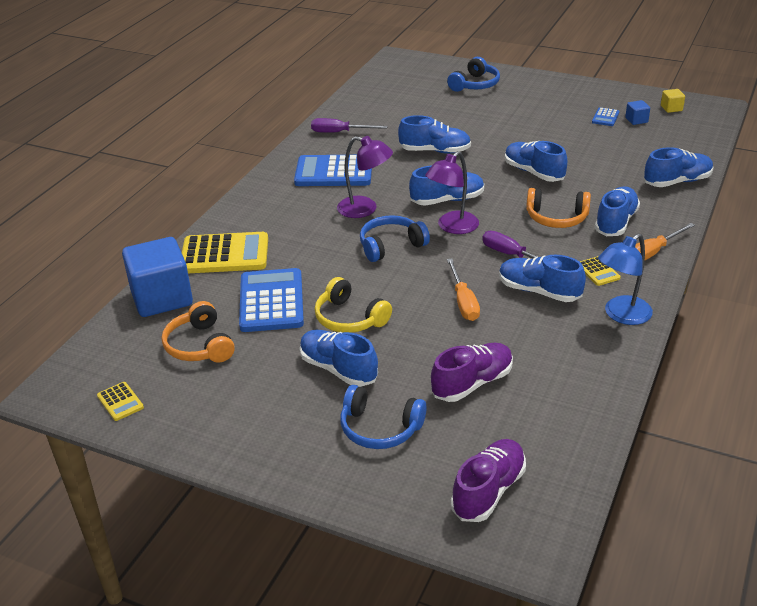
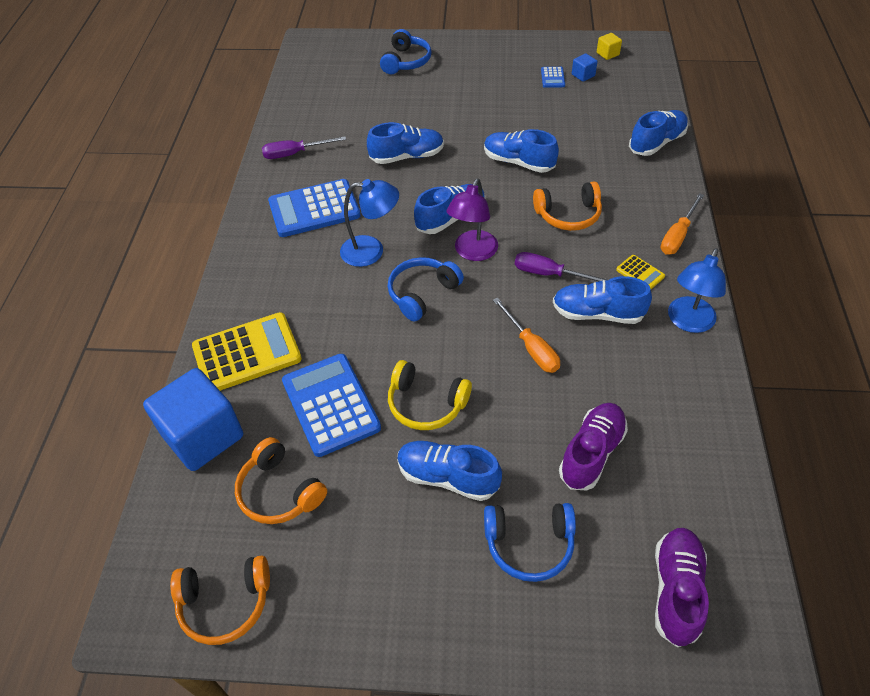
camera: 20 degrees left, 15 degrees up
yellow calculator [97,382,144,421] -> orange headphones [170,556,270,645]
purple lamp [337,136,393,218] -> blue lamp [340,179,399,267]
blue shoe [595,186,640,236] -> none

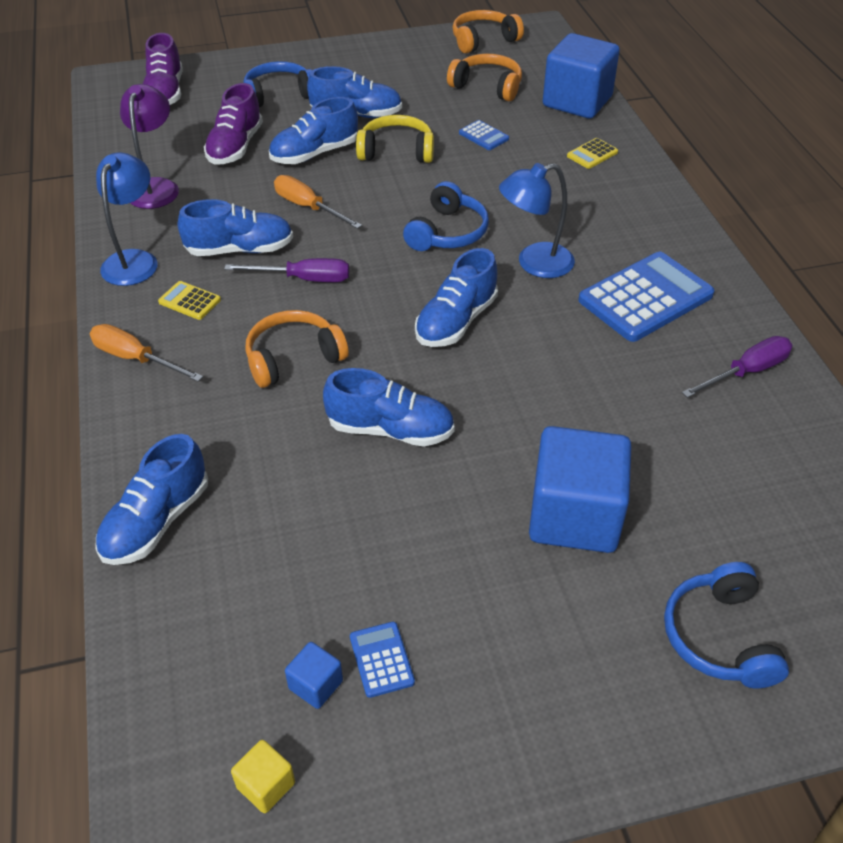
camera: 160 degrees right, 5 degrees down
yellow calculator [192,312,302,391] -> yellow calculator [567,138,618,169], size x0.45
blue calculator [282,354,381,457] -> blue calculator [459,120,509,150], size x0.45
blue shoe [367,122,444,164] -> blue shoe moved to [269,97,358,164]
purple lamp [447,179,498,261] -> purple lamp moved to [120,84,179,209]
orange screwdriver [660,193,704,255] -> orange screwdriver turned 75 degrees counterclockwise [90,324,203,382]
none -> blue cube [529,426,631,553]

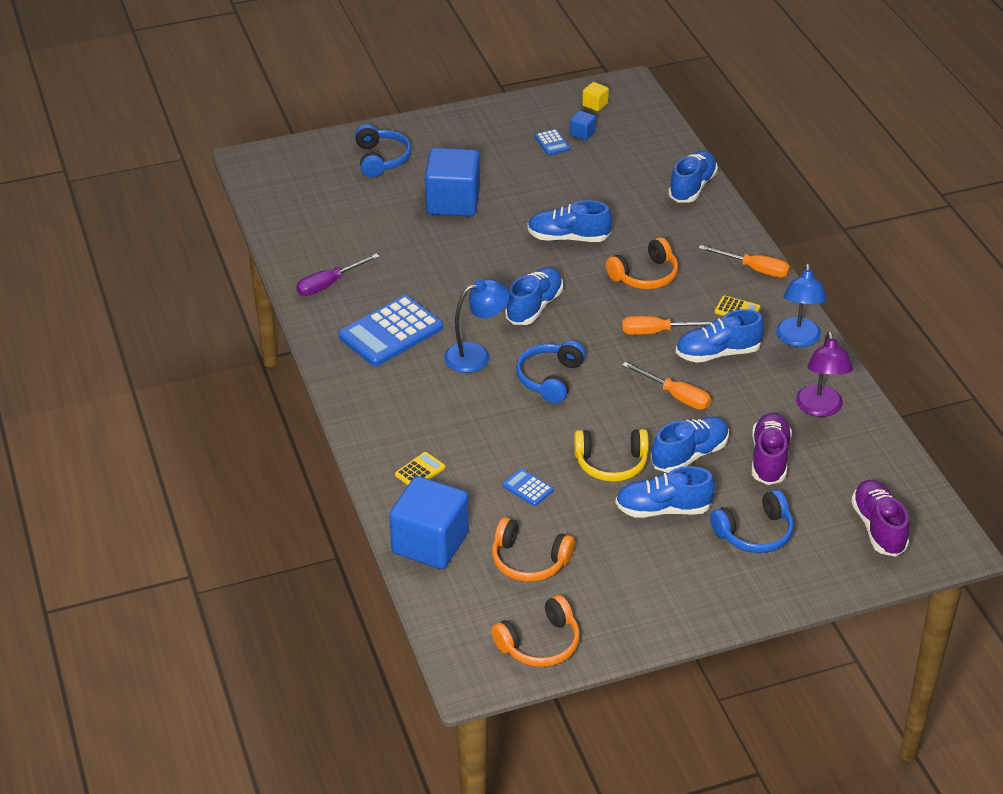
camera: 175 degrees right, 5 degrees down
purple screwdriver [224,258,349,282] -> orange screwdriver [622,316,713,335]

